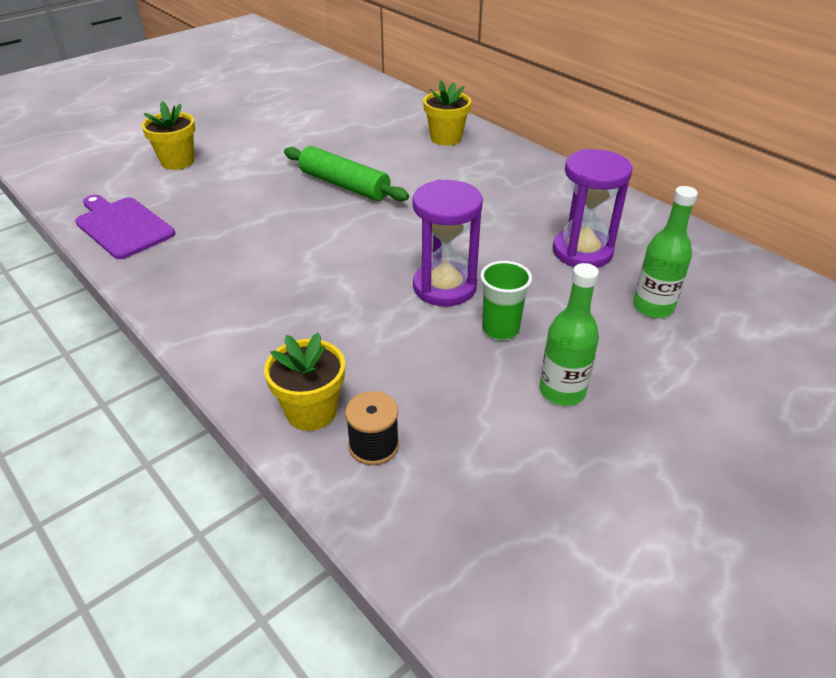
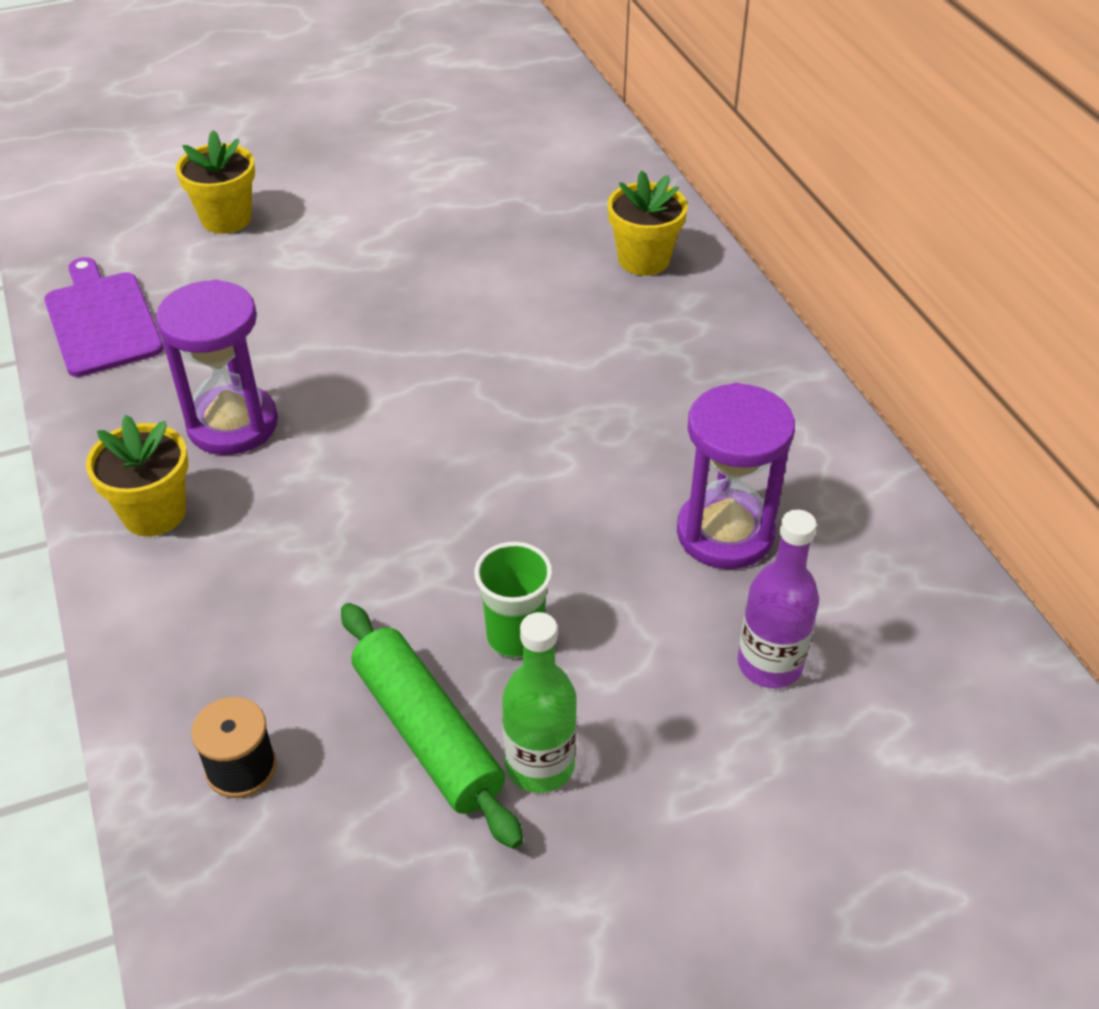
camera: 20 degrees right, 5 degrees up
yellow flower pot [264,333,345,431] -> yellow flower pot moved to [86,415,188,536]
green rolling pin [284,146,409,201] -> green rolling pin moved to [341,603,523,849]
purple hourglass [412,180,483,306] -> purple hourglass moved to [156,279,278,455]
green bottle [633,186,698,318] -> purple bottle [738,509,819,688]

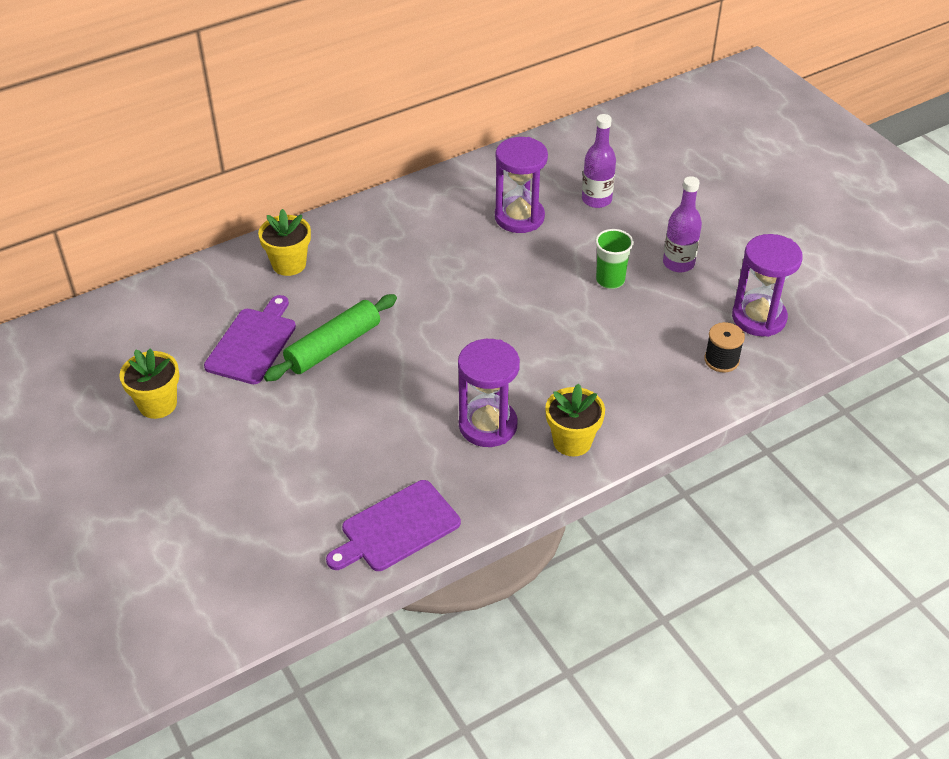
camera: 100 degrees left, 0 degrees up
yellow flower pot [176,130,255,234] -> yellow flower pot moved to [119,348,179,419]
green rolling pin [341,603,523,849] -> green rolling pin moved to [264,294,397,381]
green bottle [502,612,577,793] -> purple bottle [663,176,702,273]
none -> purple cutting board [204,295,296,384]
none -> purple hourglass [732,234,803,337]

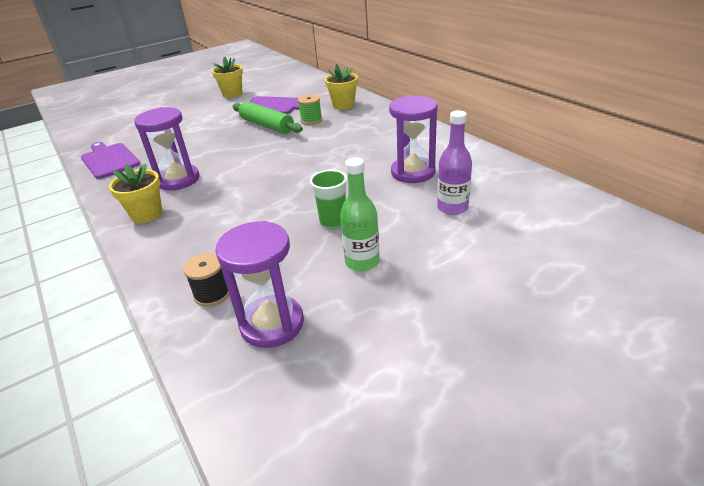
camera: 90 degrees right, 10 degrees down
purple bottle [663,176,702,273] -> green bottle [340,157,380,272]
none -> green spool [298,94,322,125]

